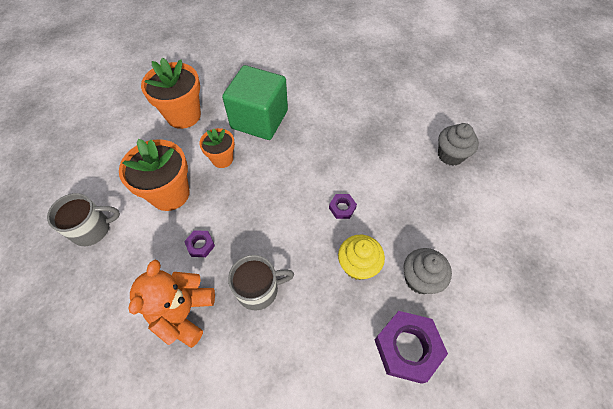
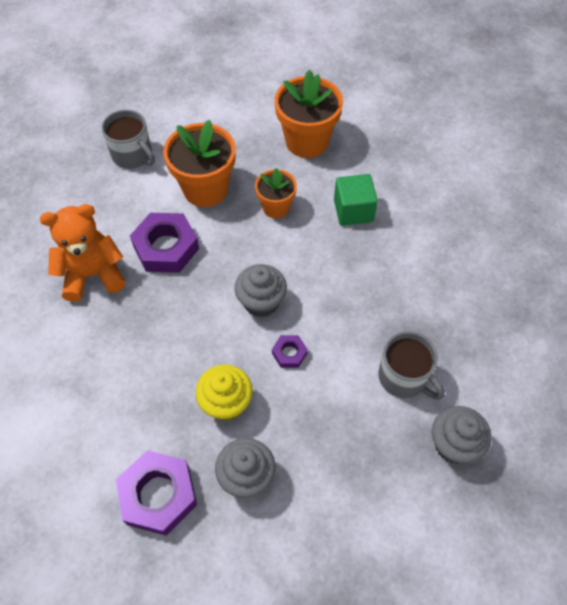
camera: 60 degrees right, 0 degrees up
purple nut [184,230,215,257] -> purple nut [130,213,199,273], size x2.04
green cube [222,65,288,140] -> green cube [334,174,378,226], size x0.59
grey mug [228,255,294,311] -> grey mug moved to [378,331,445,400]
none -> grey cupcake [234,264,287,317]

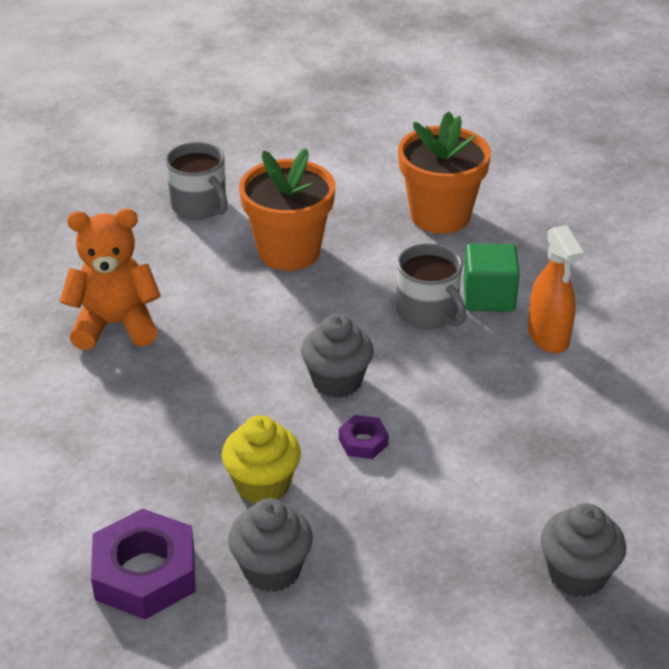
camera: 10 degrees right, 20 degrees down
purple nut [130,213,199,273] -> none
orange flower pot [255,168,297,218] -> none
grey mug [378,331,445,400] -> grey mug moved to [397,243,467,329]
none -> orange spray bottle [528,225,584,353]

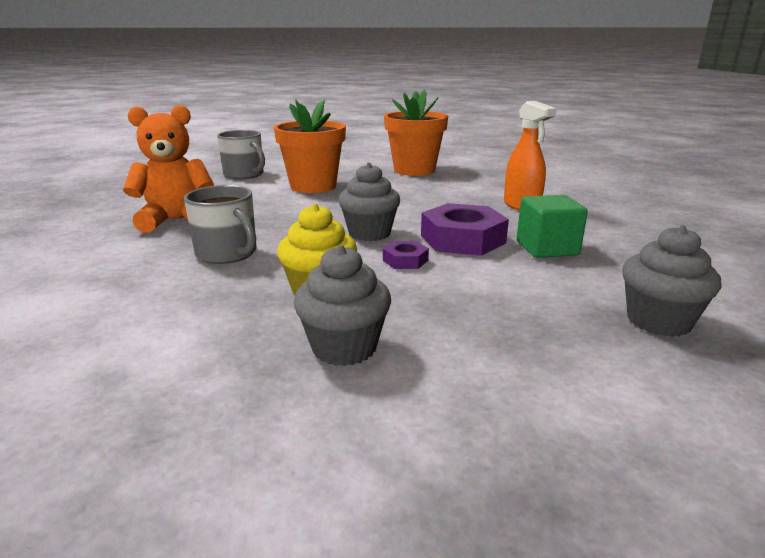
camera: 10 degrees left, 15 degrees down
purple nut [91,508,196,619] -> purple nut moved to [421,203,509,256]
grey mug [397,243,467,329] -> grey mug moved to [184,185,257,264]
green cube [463,243,520,312] -> green cube moved to [517,195,588,258]

